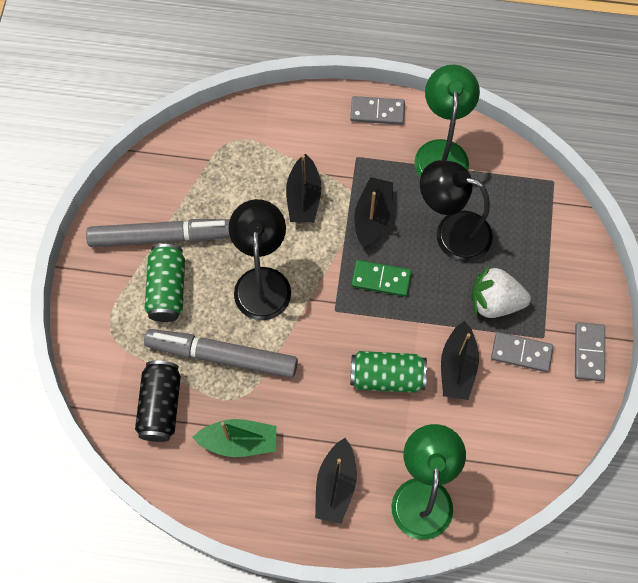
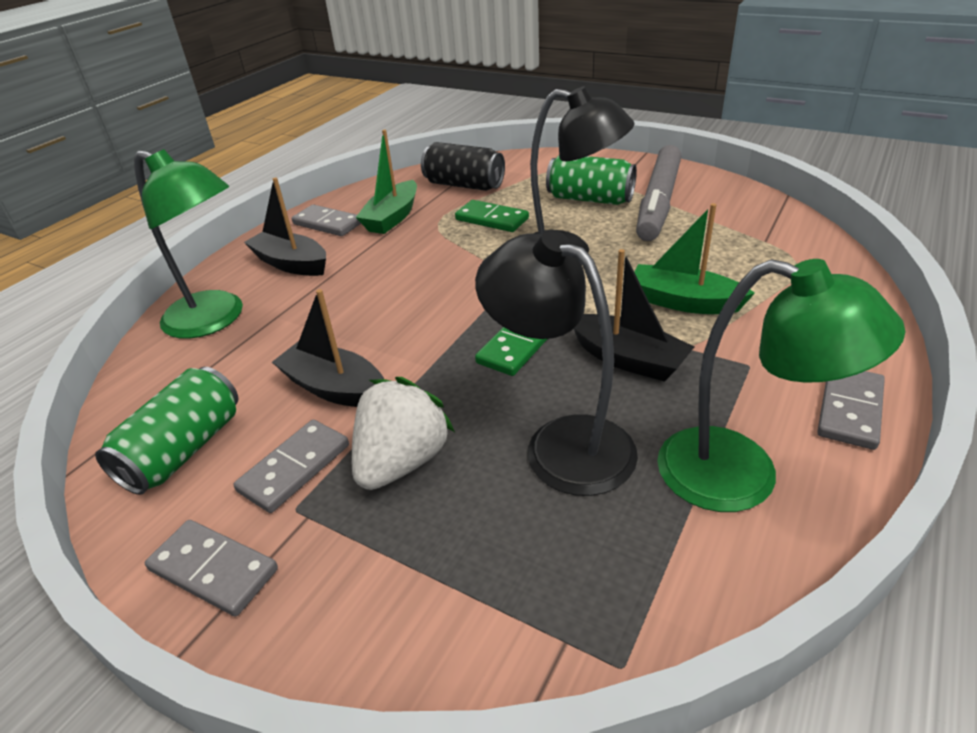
camera: 115 degrees right, 30 degrees down
grey marker [144,329,298,378] -> green domino [455,200,529,232]
black boat [286,154,321,223] -> green boat [634,203,755,314]
green can [350,351,427,393] -> green can moved to [95,367,238,495]
black lamp [420,160,493,262] -> black lamp turned 90 degrees counterclockwise [475,230,638,496]
none -> grey domino [292,204,361,236]

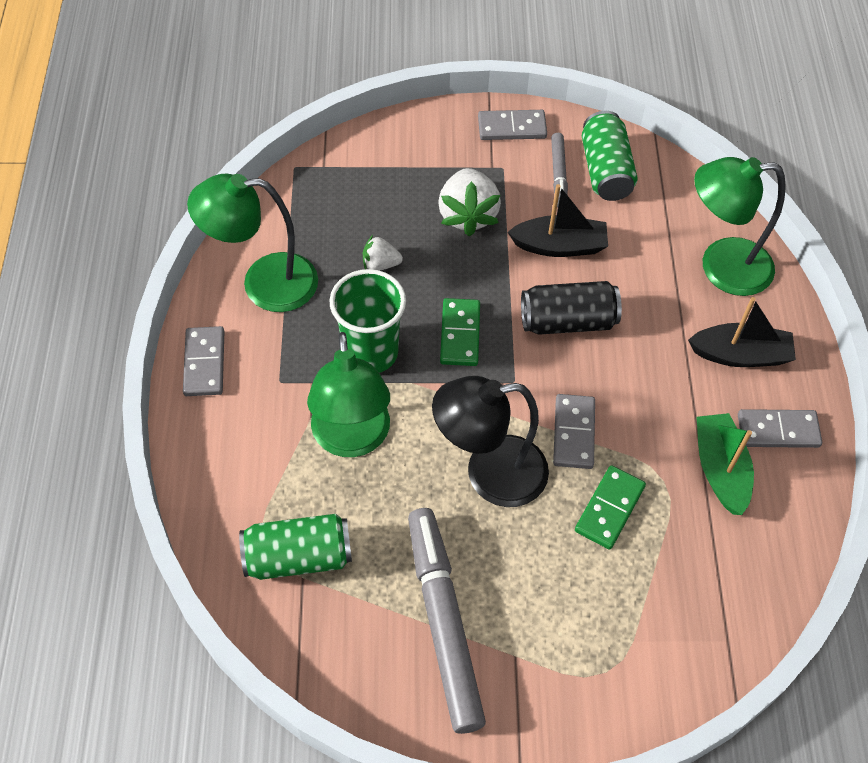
camera: 145 degrees right, 20 degrees up
grey domino [234,420,349,513] -> grey domino moved to [553,394,595,469]
black can [421,142,505,191] -> black can moved to [521,281,622,335]
green domino [455,200,529,232] -> green domino turned 60 degrees counterclockwise [575,465,646,550]
black lamp [475,230,638,496] -> white strawberry [363,235,403,271]
green can [546,156,637,205] -> green can moved to [239,514,352,580]
black boat [574,249,694,382] -> green cup [330,269,406,373]
green boat [634,203,755,314] -> green lamp [307,332,390,457]
none -> grey marker [551,133,568,207]

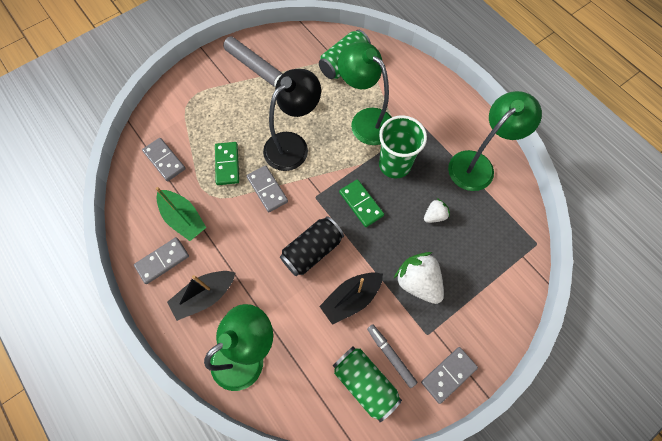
camera: 145 degrees right, 10 degrees up
grey domino [183,326,224,396] -> grey domino moved to [142,138,186,181]

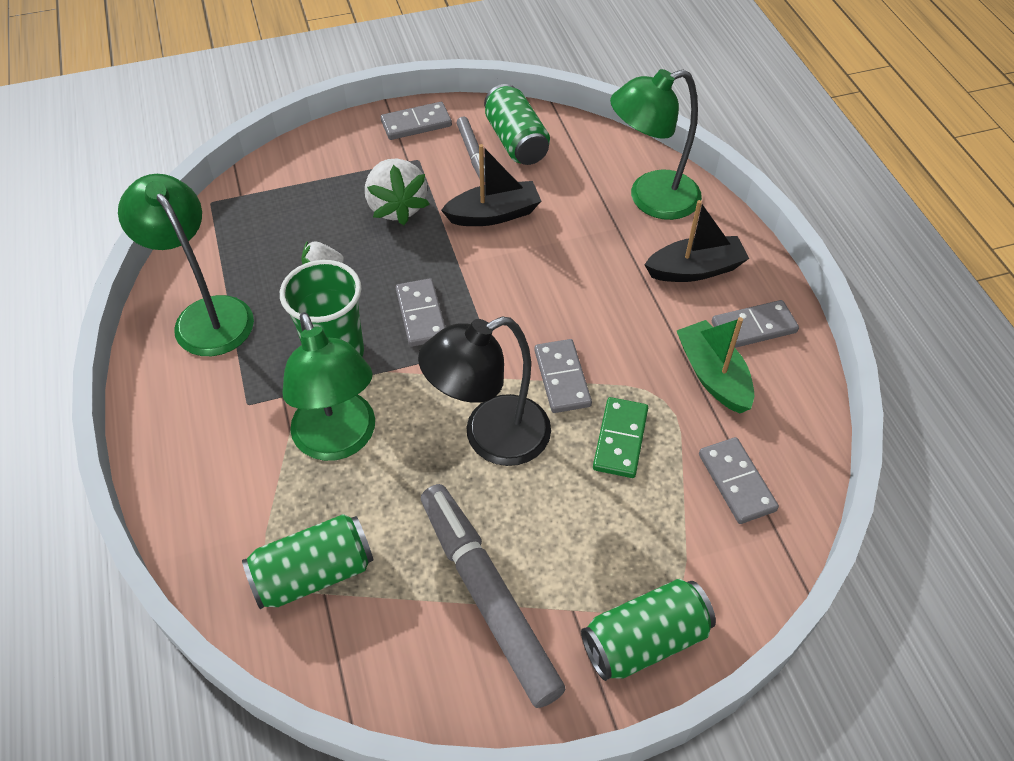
camera: 160 degrees left, 15 degrees down
black can [280,216,344,276] -> none
green domino [339,179,384,227] -> grey domino [396,278,446,347]
green lamp [448,91,542,191] -> green lamp turned 75 degrees clockwise [118,174,254,356]
none -> green can [581,579,716,681]

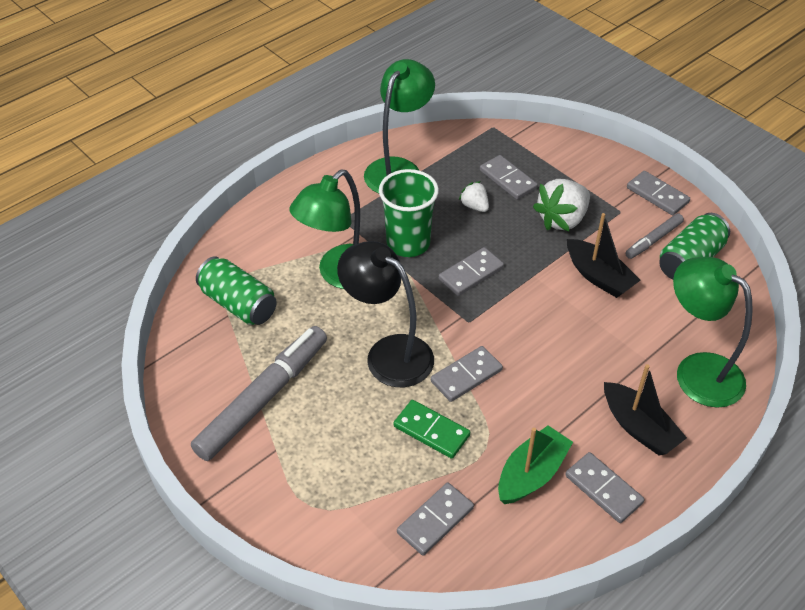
camera: 65 degrees right, 5 degrees down
green can [581,579,716,681] -> none
green domino [593,397,648,478] -> green domino turned 45 degrees clockwise [394,400,470,459]
none -> grey domino [480,155,538,200]

